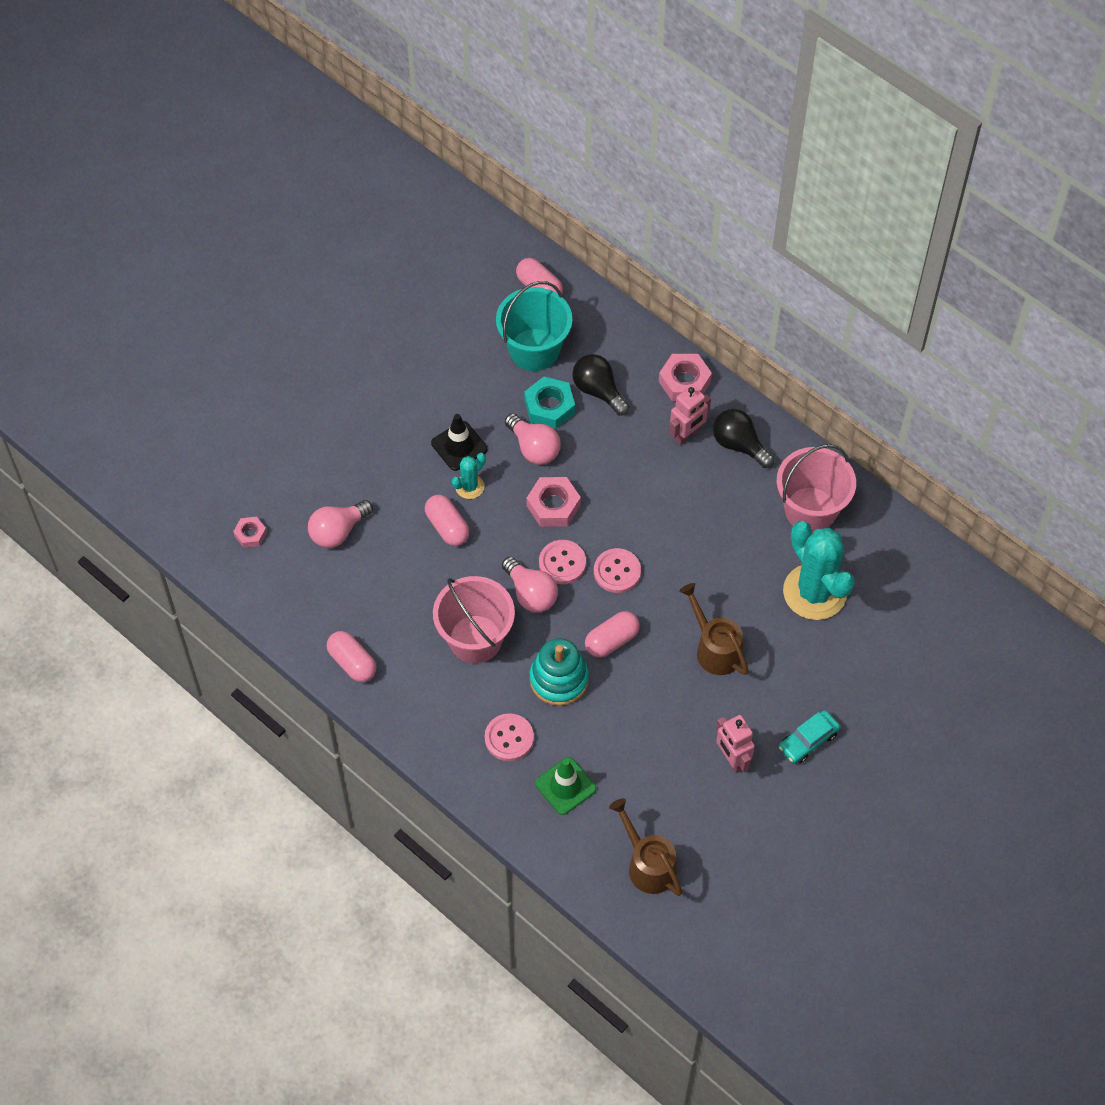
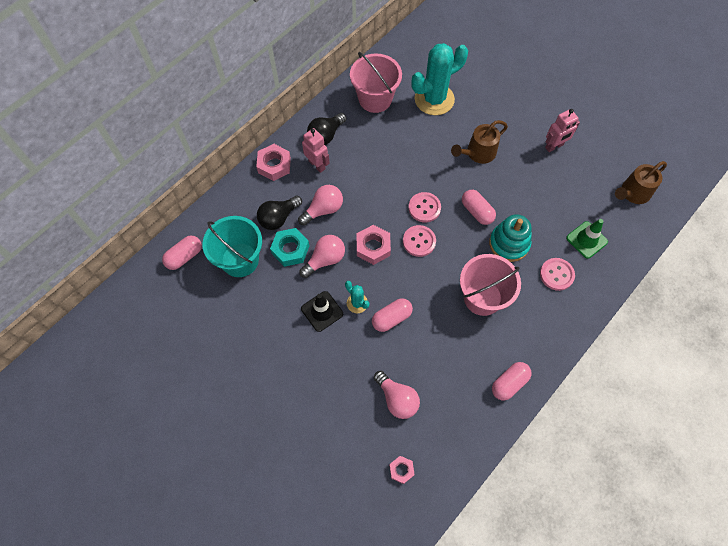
camera: 90 degrees left, 5 degrees up
pink light bulb [502,557,558,612] -> pink light bulb moved to [298,185,343,226]
turquoise car [779,710,840,763] -> none

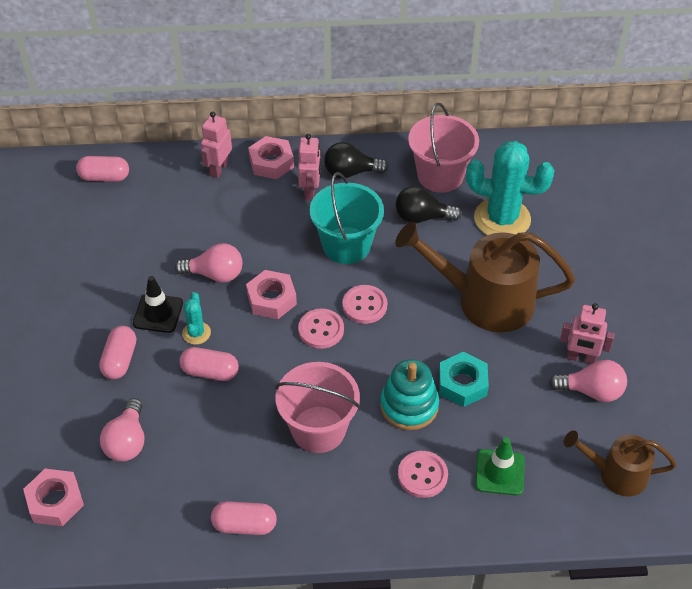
camera: 45 degrees right, 15 degrees down
turquoise bucket [203,216,262,277] -> turquoise bucket moved to [309,172,384,264]
black light bulb [257,196,302,230] -> black light bulb moved to [396,186,462,223]
turquoise nut [270,228,309,267] -> turquoise nut moved to [439,352,489,407]
pink light bulb [298,185,343,226] -> pink light bulb moved to [549,360,627,402]
pink nut [389,456,415,484] -> pink nut [23,469,84,526], size x1.67
brown watering can [451,120,508,164] -> brown watering can [395,222,575,332], size x1.75
pink capsule [462,190,496,225] -> pink capsule moved to [99,326,136,379]
none -> pink robot [201,112,232,178]

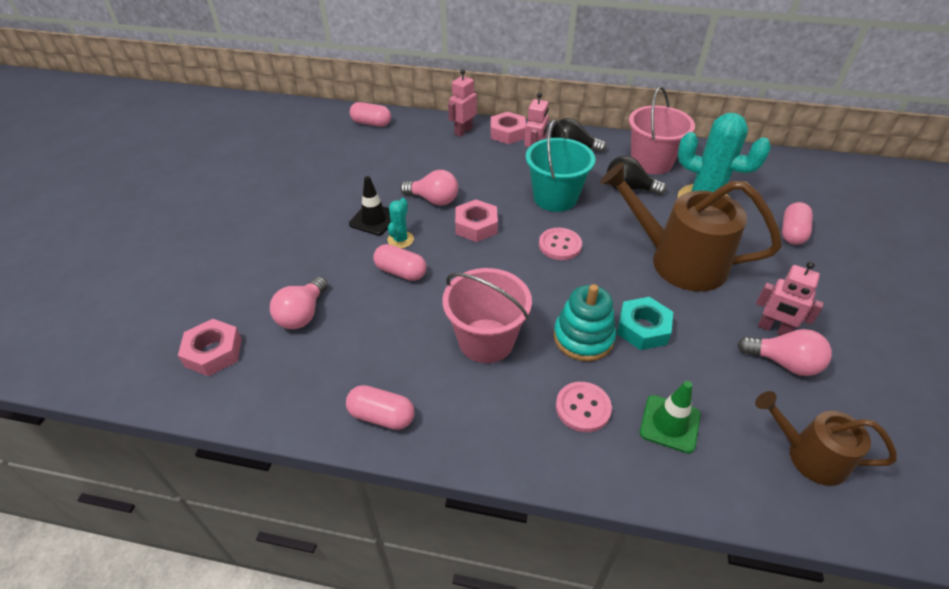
camera: 15 degrees right, 5 degrees down
pink capsule [99,326,136,379] -> pink capsule moved to [782,202,813,245]
pink button [298,308,344,349] -> none

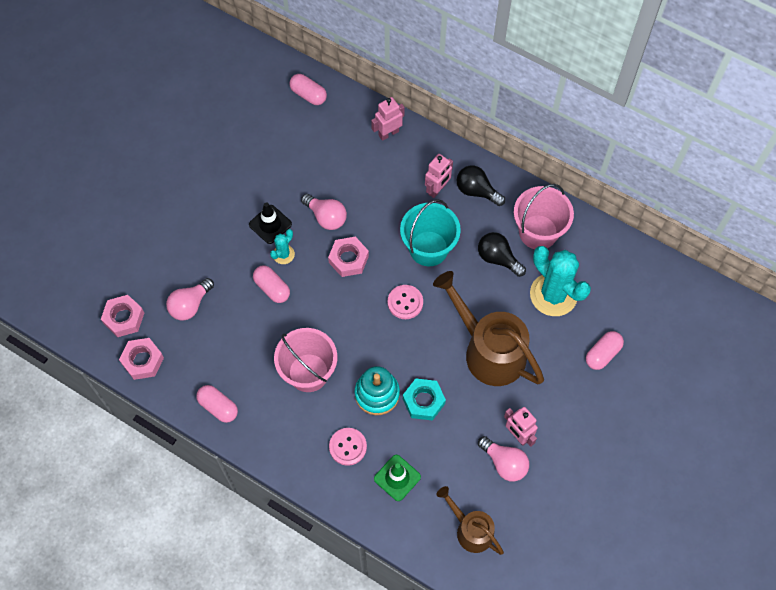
camera: 20 degrees right, 20 degrees up
pink nut [490,112,526,144] -> pink nut moved to [119,338,164,380]

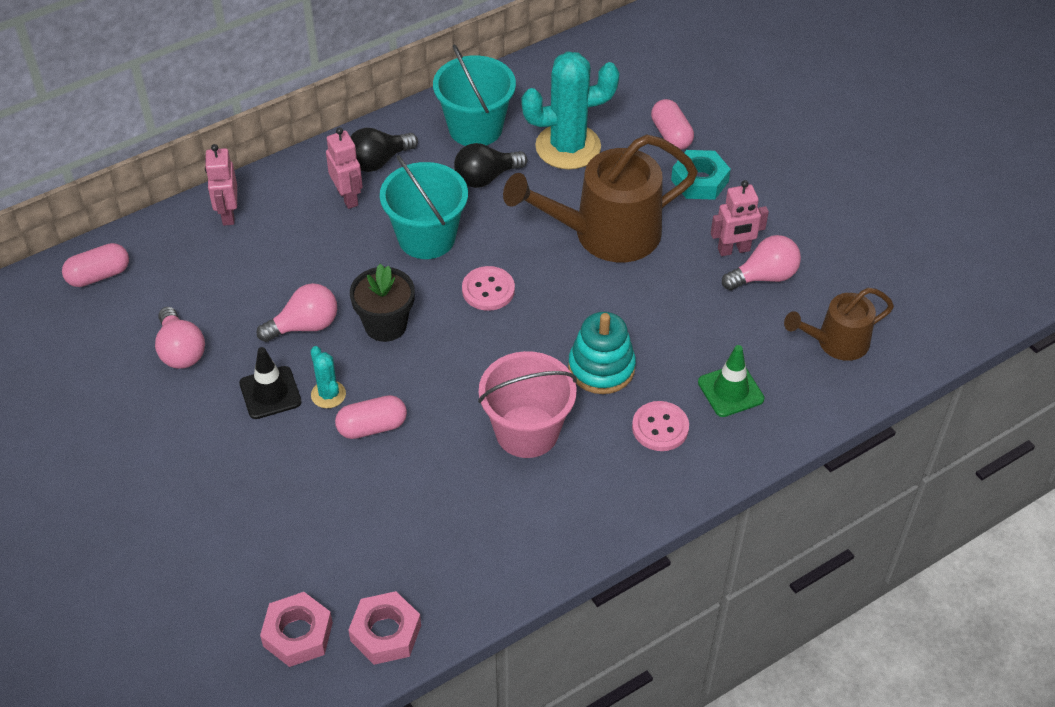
camera: 65 degrees left, 15 degrees down
pink light bulb [166,278,214,320] -> pink light bulb moved to [155,307,205,369]
pink capsule [196,385,238,423] -> none
pink nut [328,237,369,277] -> black flower pot [350,264,415,342]
turquoise nut [403,379,446,421] -> turquoise nut moved to [671,150,731,200]
pink bucket [514,184,574,249] -> turquoise bucket [433,44,516,146]

